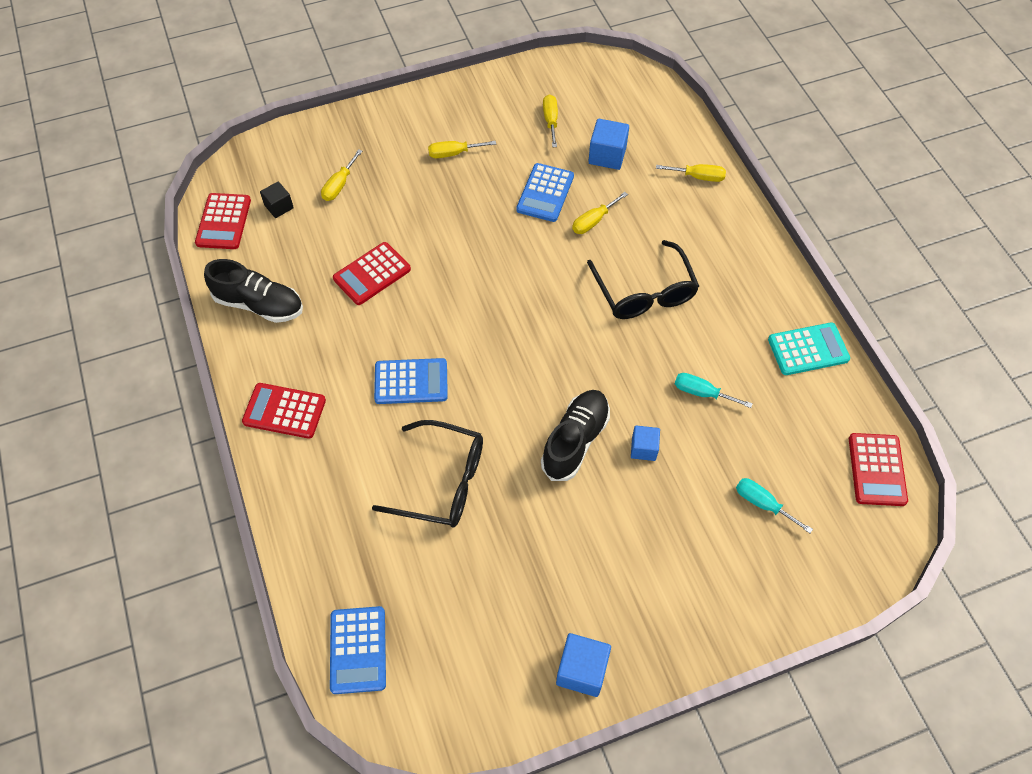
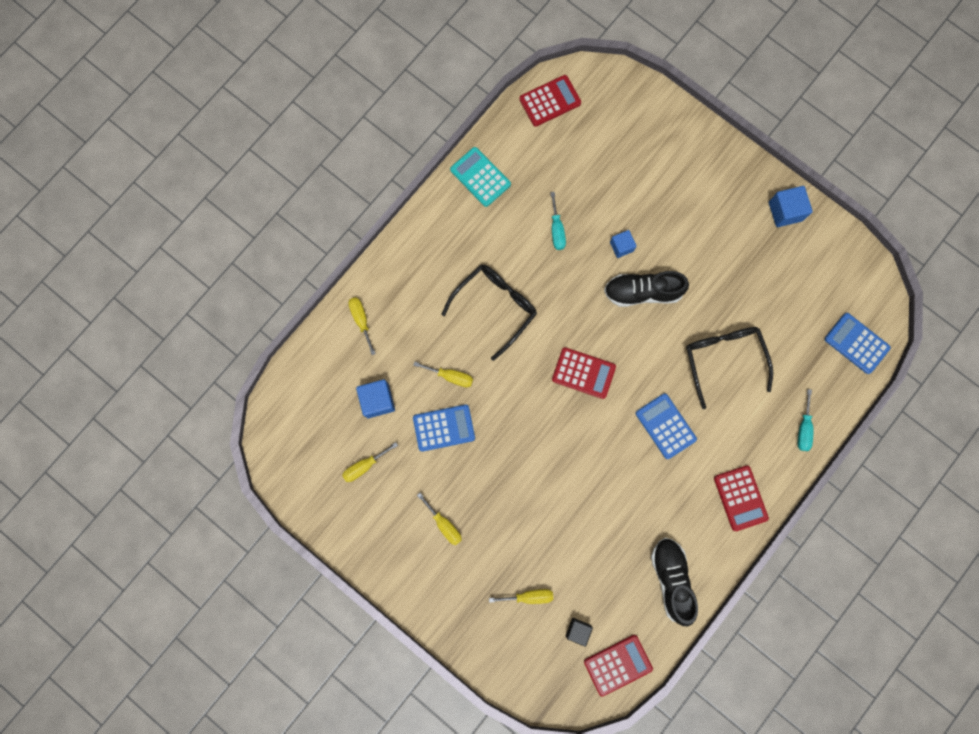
camera: 120 degrees left, 20 degrees up
blue calculator [330,606,386,694] -> blue calculator turned 105 degrees counterclockwise [825,313,891,374]
red calculator [333,242,411,305] -> red calculator moved to [552,347,616,399]
turquoise screwdriver [736,478,813,533] -> turquoise screwdriver moved to [798,389,813,451]

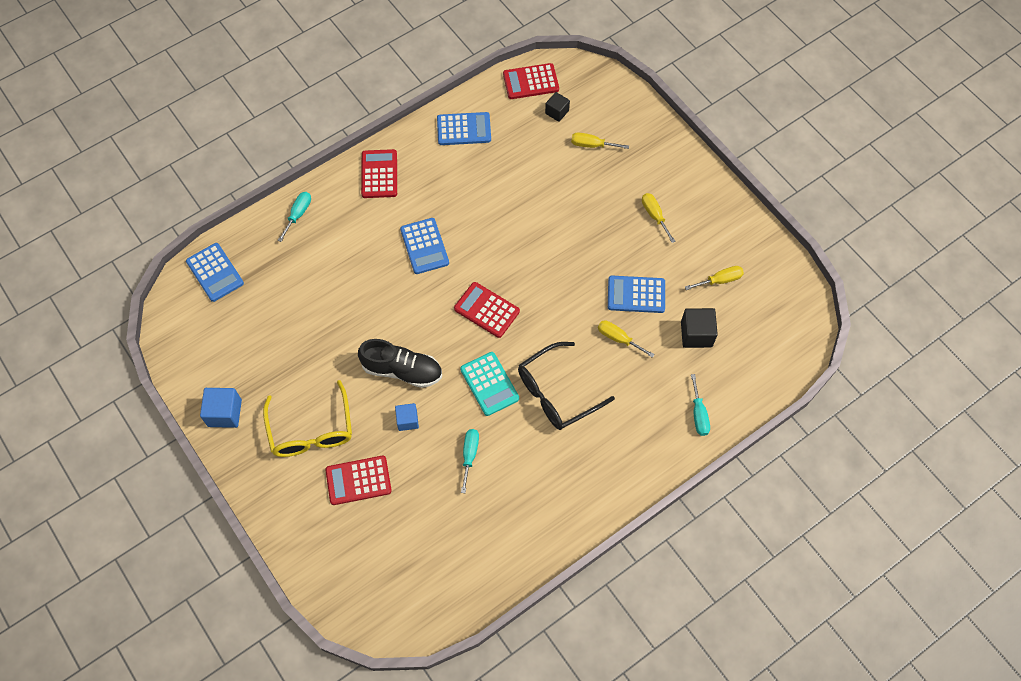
camera: 165 degrees left, 15 degrees down
yellow screwdriver [348,297,376,355] -> turquoise screwdriver [691,374,710,436]
blue cube [356,379,395,418] -> black cube [681,308,718,348]
turquoise calculator [450,147,511,207] -> turquoise calculator moved to [460,352,519,416]
red calculator [519,75,581,127] -> red calculator moved to [325,456,392,505]
black shoe [651,538,698,626] -> blue calculator [437,112,491,145]
black glasses [686,327,773,409] -> none
none -> yellow glasses [263,380,352,457]

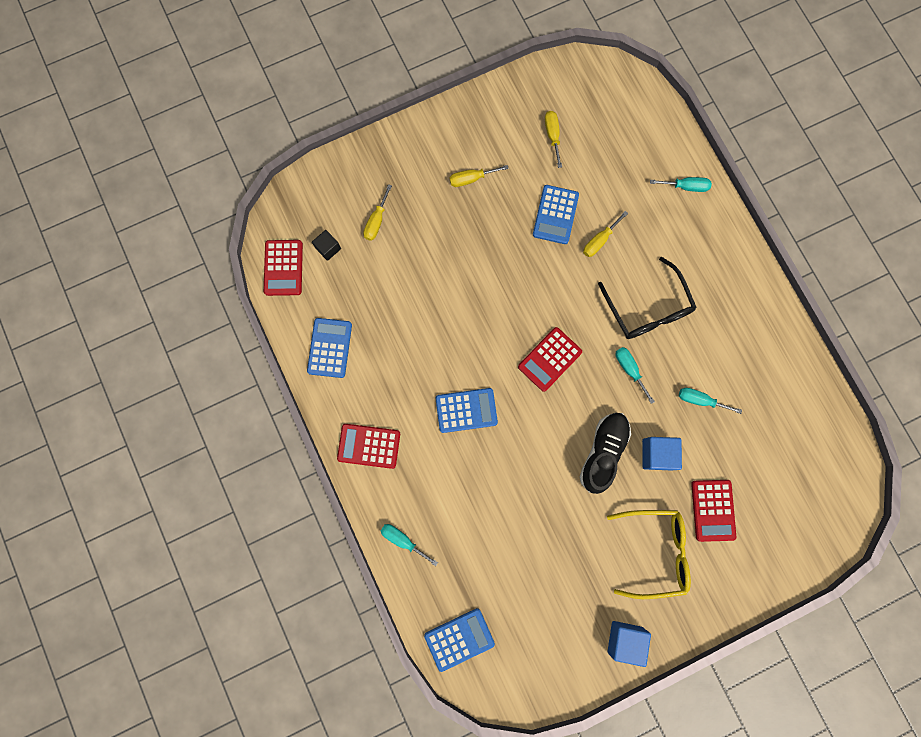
camera: 80 degrees left, 15 degrees up
blue cube [395,403,419,431] -> blue cube [642,437,682,470], size x1.54
turquoise calculator [460,352,519,416] -> turquoise screwdriver [615,347,655,404]
black cube [681,308,718,348] -> none

